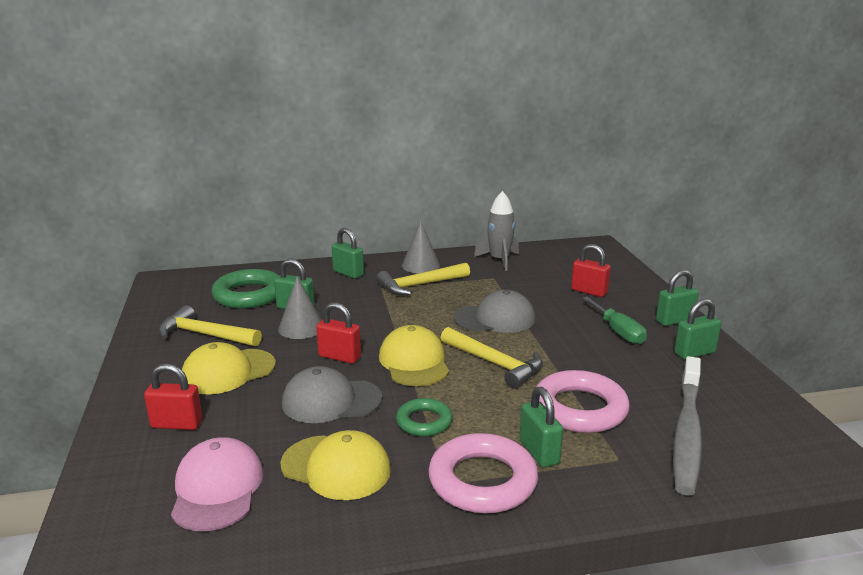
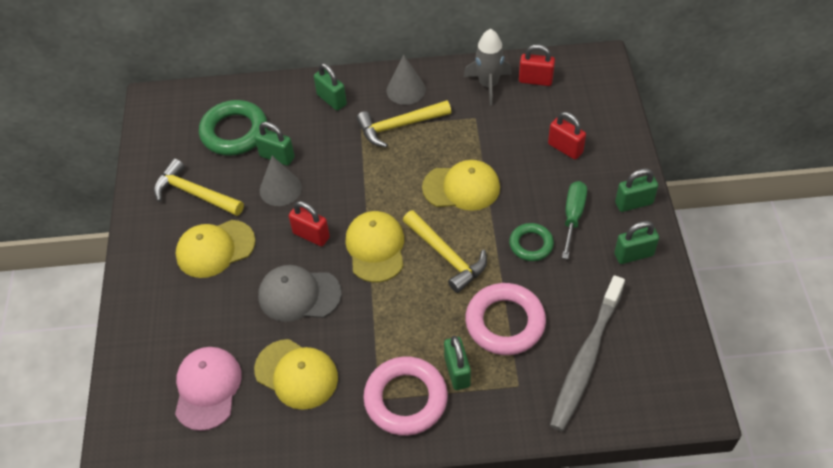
camera: 10 degrees right, 30 degrees up
red padlock [144,363,202,430] -> red padlock moved to [519,44,555,86]
green ring [396,398,453,436] -> green ring moved to [509,223,554,261]
grey cap [454,290,536,333] -> yellow cap [422,160,500,211]
green screwdriver [583,297,647,345] -> green screwdriver turned 150 degrees counterclockwise [562,181,587,259]

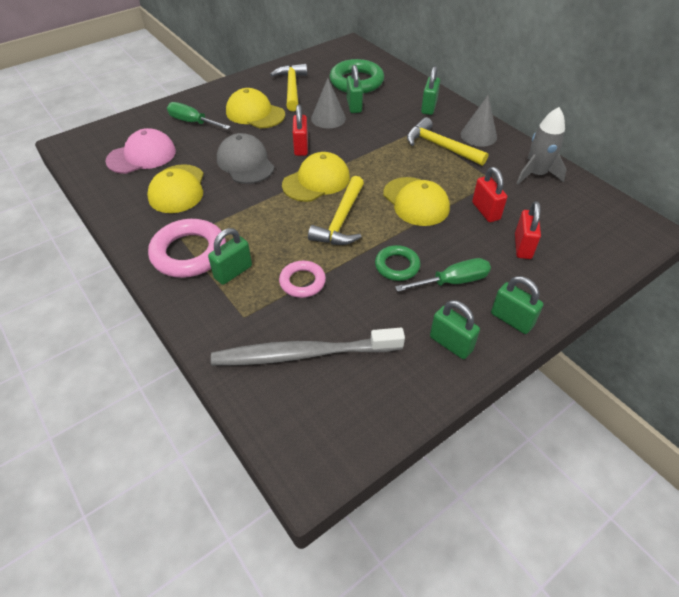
camera: 55 degrees right, 5 degrees down
pink ring [465,283,546,355] -> pink ring [279,261,326,298], size x0.58
red padlock [519,44,555,86] -> red padlock moved to [472,167,507,222]
none -> green screwdriver [167,102,231,129]

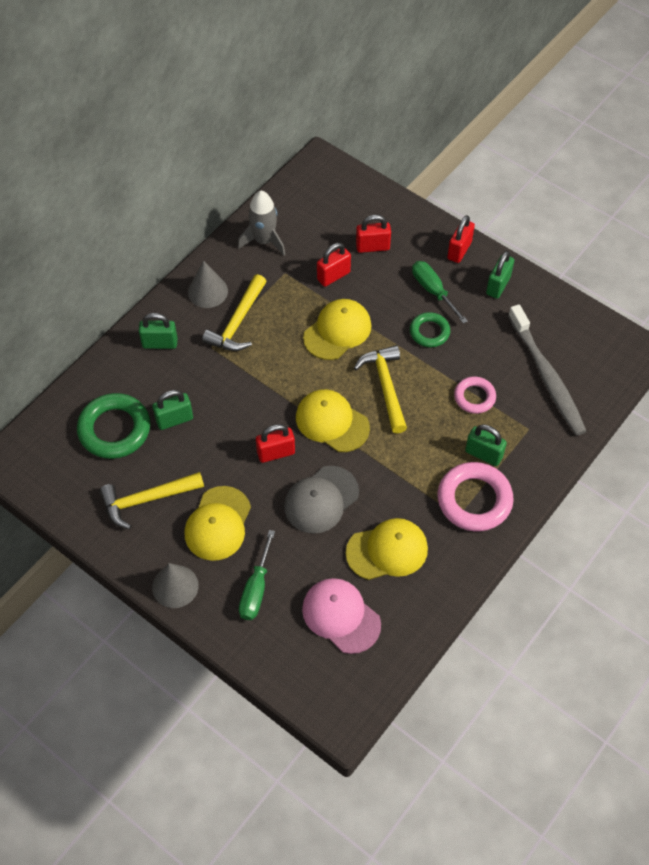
camera: 105 degrees left, 10 degrees up
yellow hammer [308,176,364,245] -> yellow hammer turned 105 degrees counterclockwise [354,345,407,433]
grey cone [311,78,346,128] -> grey cone moved to [152,563,198,608]
green padlock [491,276,543,334] -> red padlock [447,215,475,263]

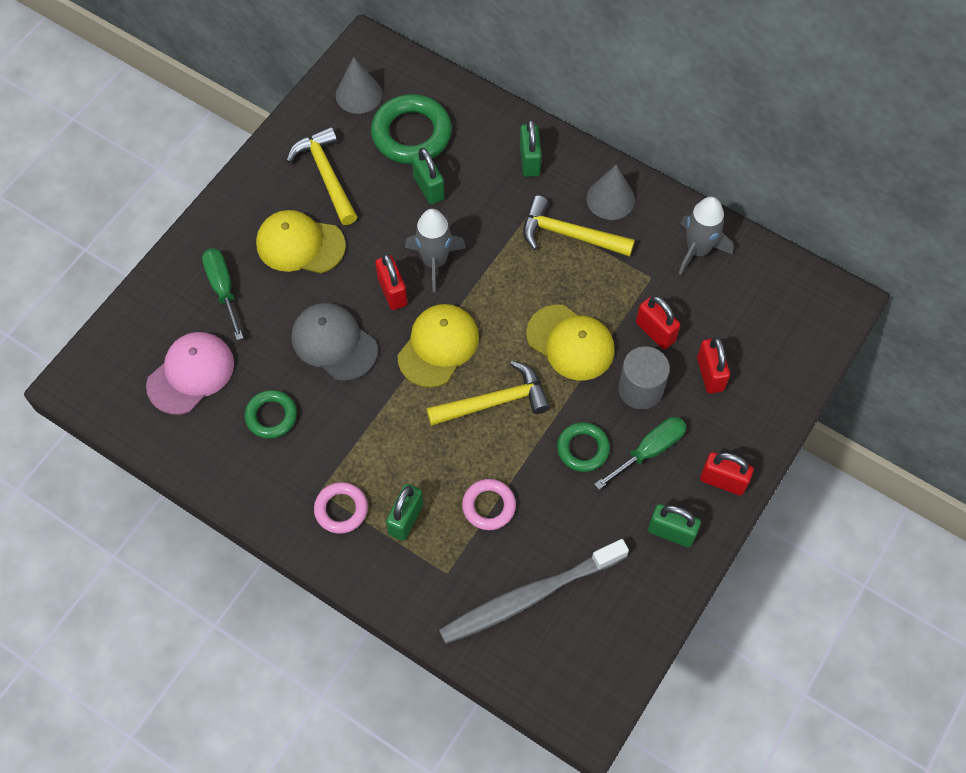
camera: 85 degrees right, 5 degrees up
grey cone [152,563,198,608] -> grey cone moved to [336,57,382,114]
green screwdriver [239,530,275,620] -> green screwdriver turned 60 degrees clockwise [202,248,243,340]
yellow cap [346,518,428,580] -> green ring [245,390,297,439]
pink ring [437,462,514,531] -> pink ring [314,482,368,534], size x0.58
none -> grey rocket [405,209,466,292]
none -> grey cylinder [618,346,670,410]

